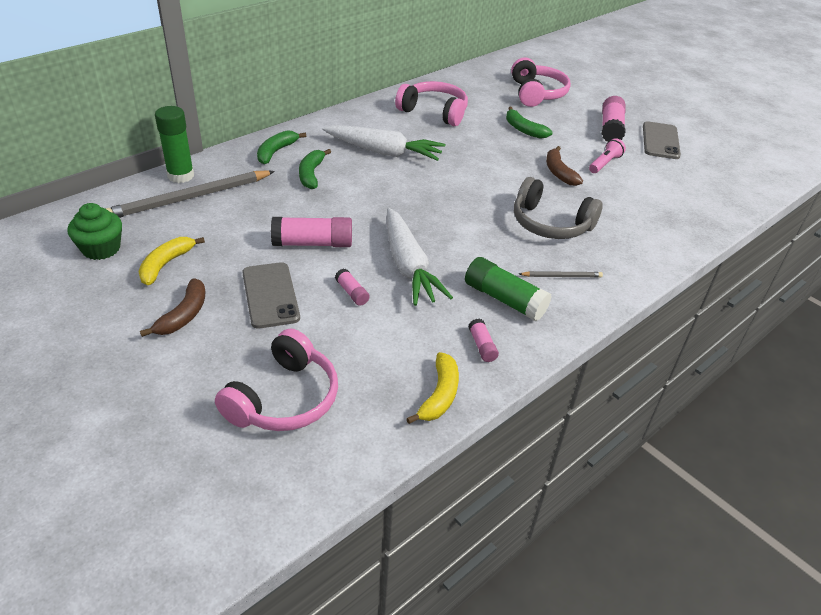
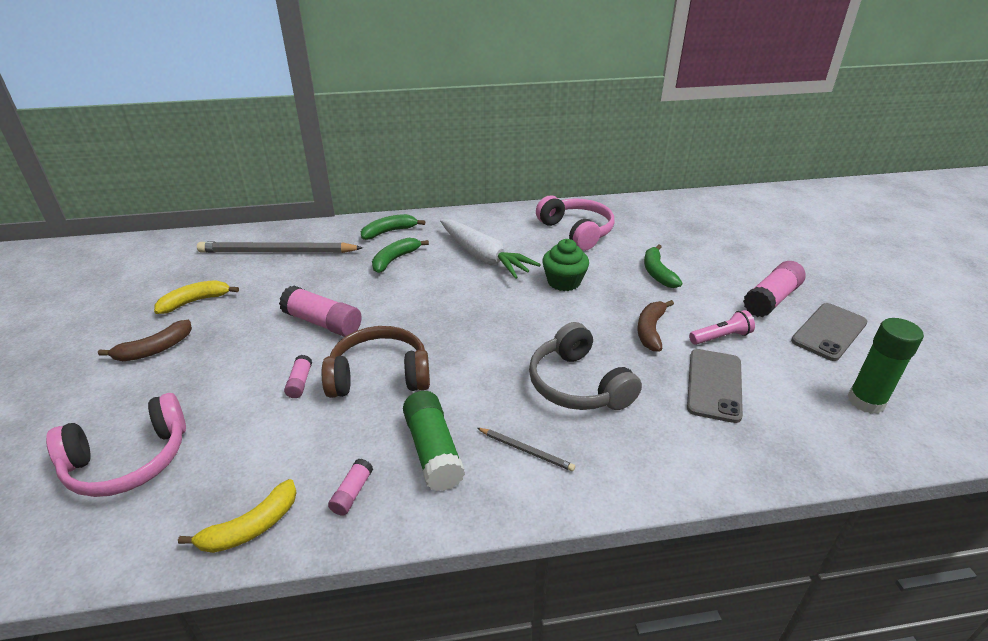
camera: 35 degrees right, 5 degrees down
green cupcake [68,203,122,260] -> green cupcake moved to [542,239,589,291]
green glue stick [155,106,194,183] -> green glue stick moved to [847,318,924,414]
grey phone [242,262,300,329] -> grey phone moved to [687,349,743,423]
white carrot [387,208,453,306] -> brown headphones [322,326,430,398]
pink headphones [511,57,571,107] -> none

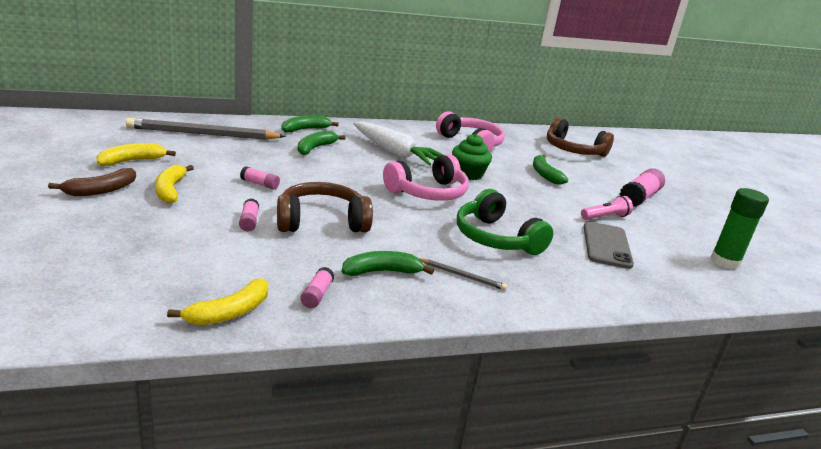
camera: 10 degrees left, 10 degrees down
pink headphones [46,393,186,497] -> pink headphones moved to [383,154,469,201]
pink glue stick [279,286,362,337] -> pink glue stick [240,166,280,190], size x0.51
green glue stick [403,391,465,491] -> green banana [342,251,434,276]
grey headphones [529,322,642,410] -> green headphones [457,189,553,255]
brown banana [637,300,674,351] -> none
grey phone [791,303,868,361] -> none
none -> yellow banana [155,165,194,203]
none -> brown headphones [547,118,614,157]

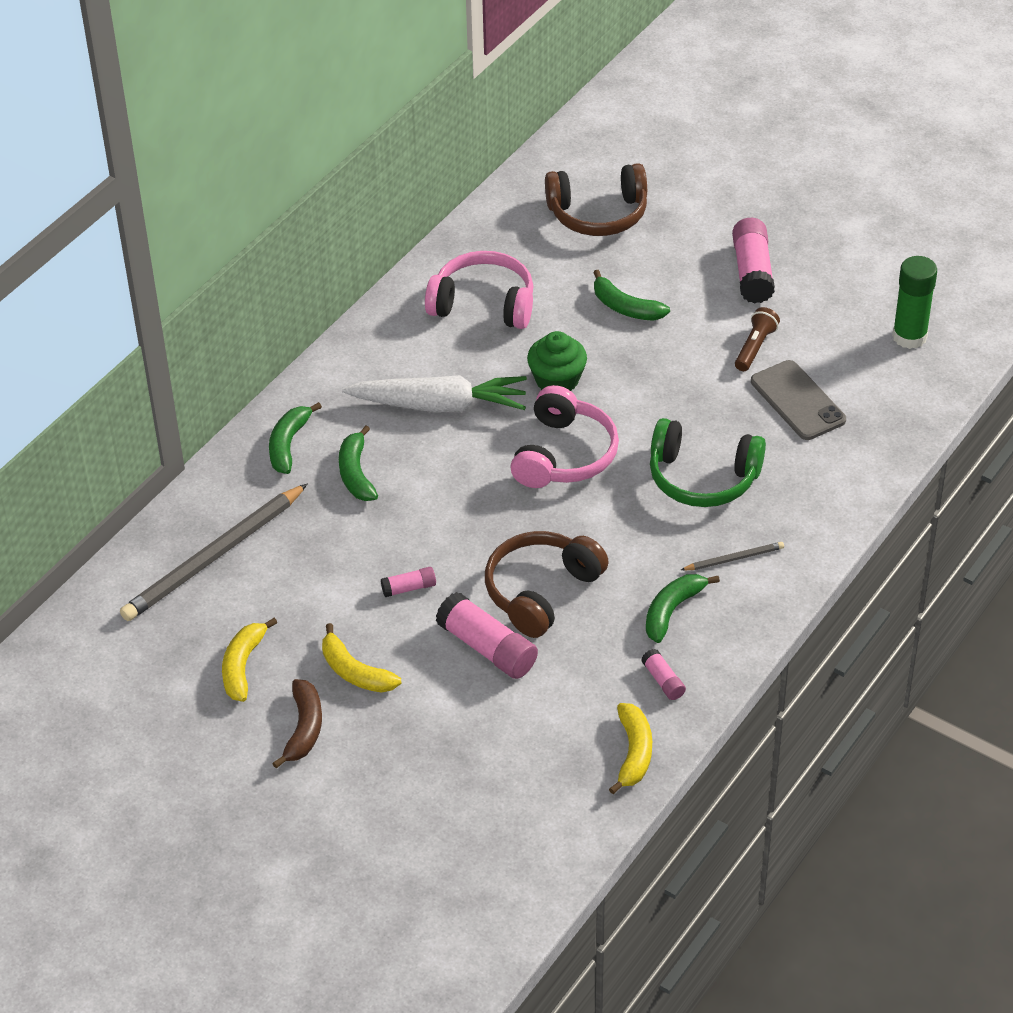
camera: 35 degrees left, 20 degrees up
pink glue stick [239,198,259,231] -> pink glue stick [436,592,538,679], size x1.96
pink flashlight [581,196,633,220] -> brown flashlight [735,307,780,371]

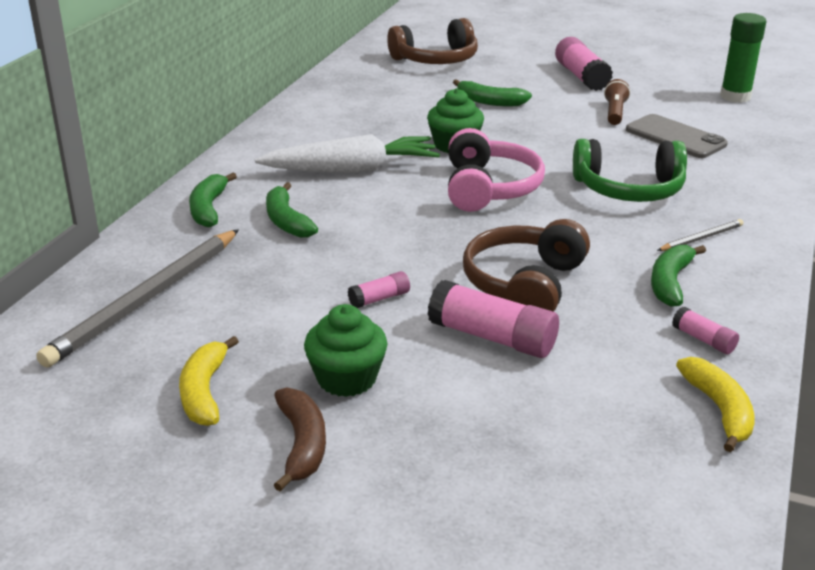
camera: 15 degrees left, 15 degrees down
yellow banana [322,623,401,693] -> green cupcake [304,304,387,397]
pink headphones [425,251,534,329] -> none

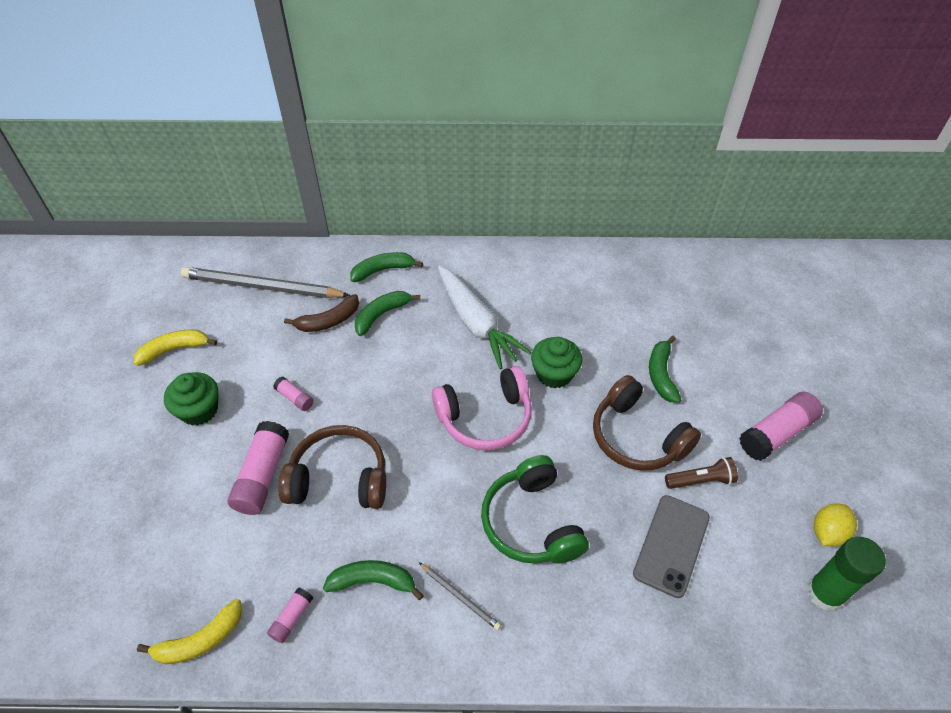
camera: 70 degrees right, 20 degrees up
brown banana [274,387,326,491] -> brown banana moved to [284,294,359,332]
brown headphones [387,18,478,64] -> brown headphones moved to [593,375,701,471]
none -> yellow lemon [814,504,857,546]

